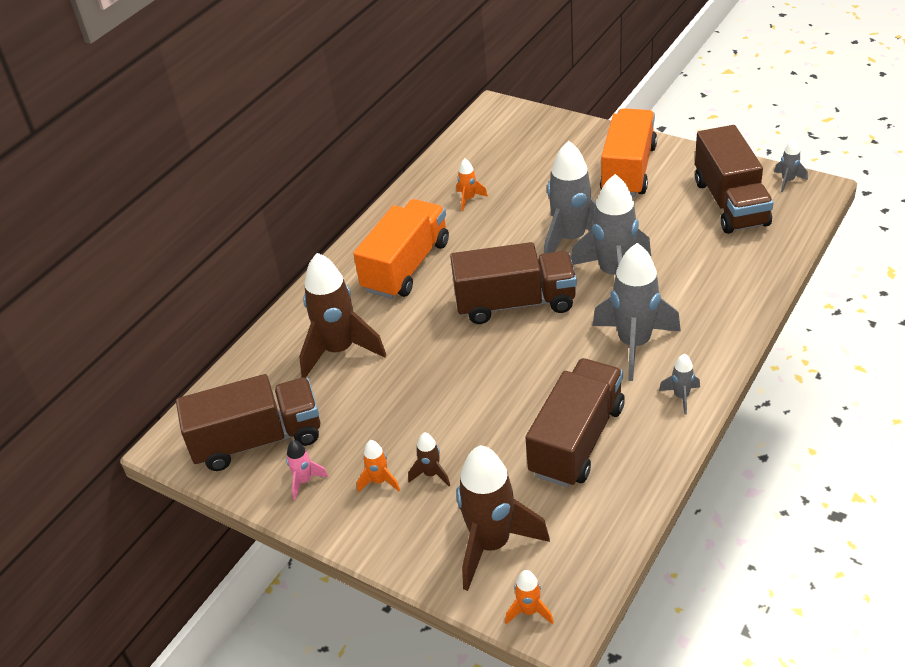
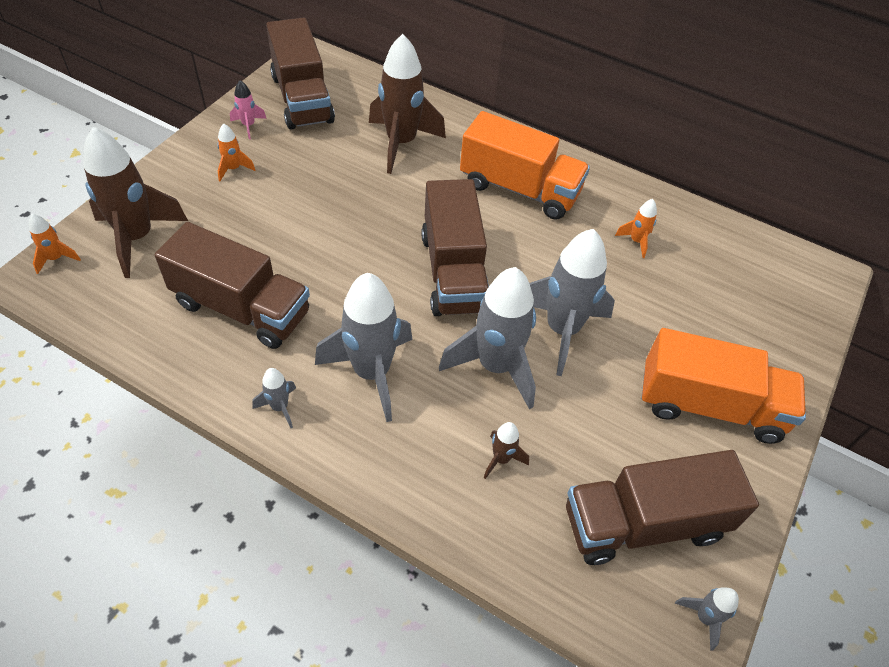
camera: 80 degrees right, 10 degrees up
brown rocket [408,432,450,486] -> brown rocket moved to [484,422,529,479]

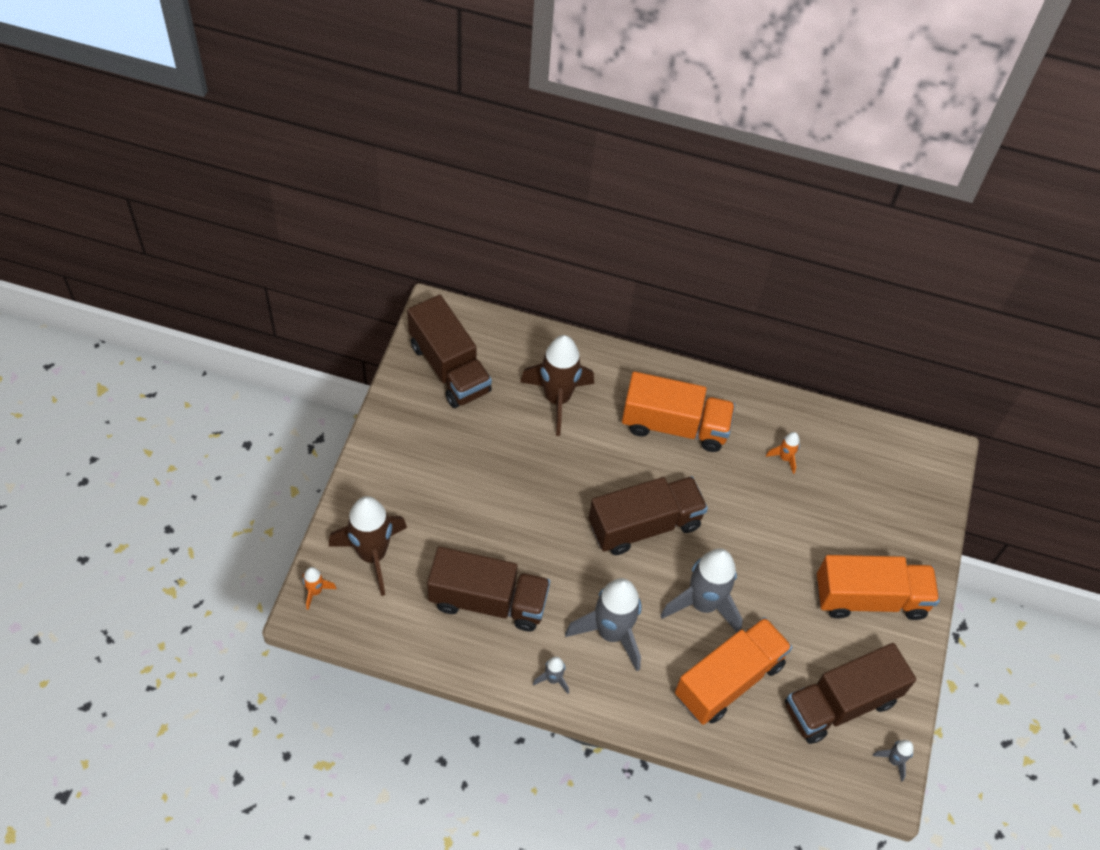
camera: 15 degrees left, 5 degrees up
orange rocket [217,124,255,181] -> none
pink rocket [230,80,267,139] -> none
brown truck [422,179,489,316] -> brown truck turned 90 degrees counterclockwise [589,476,708,555]
brown rocket [484,422,529,479] -> orange truck [675,617,792,725]
grey rocket [529,229,615,376] -> none

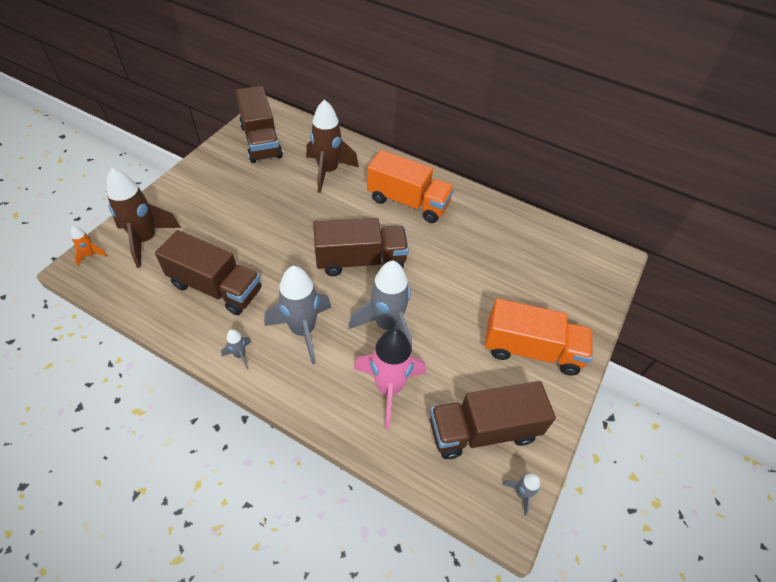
camera: 15 degrees right, 5 degrees down
orange truck [675,617,792,725] -> pink rocket [354,329,426,429]
orange rocket [766,432,800,474] -> none

